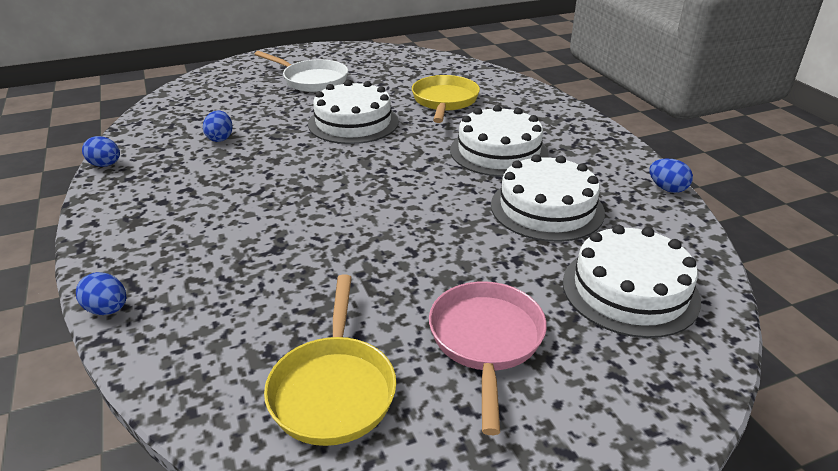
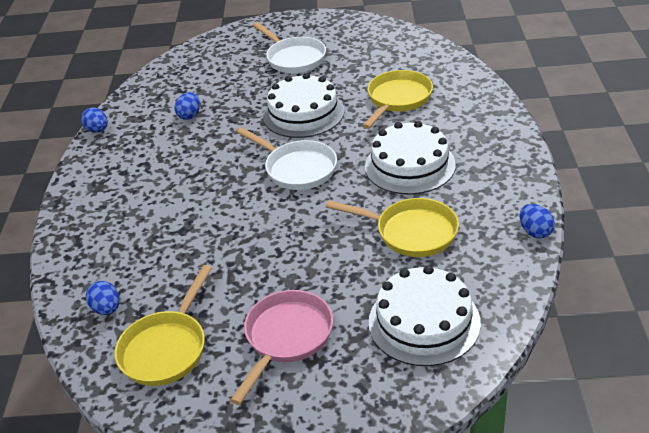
camera: 25 degrees right, 5 degrees up
blue egg [76,272,126,315] -> blue egg moved to [86,281,120,315]
white cake [491,154,605,242] -> yellow pan [326,198,459,257]
none -> white pan [236,127,337,190]

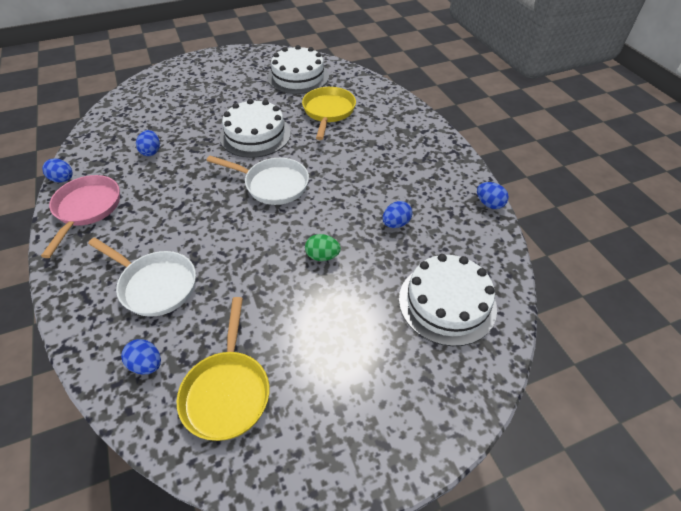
camera: 25 degrees left, 10 degrees up
pink pan [230,290,333,405] -> pink pan moved to [41,175,120,258]
white pan [252,22,326,73] -> white pan moved to [88,238,196,317]
yellow pan [326,198,459,257] -> blue egg [383,201,412,228]
white cake [365,121,456,194] -> white cake moved to [268,45,329,94]
none -> green egg [305,234,341,261]

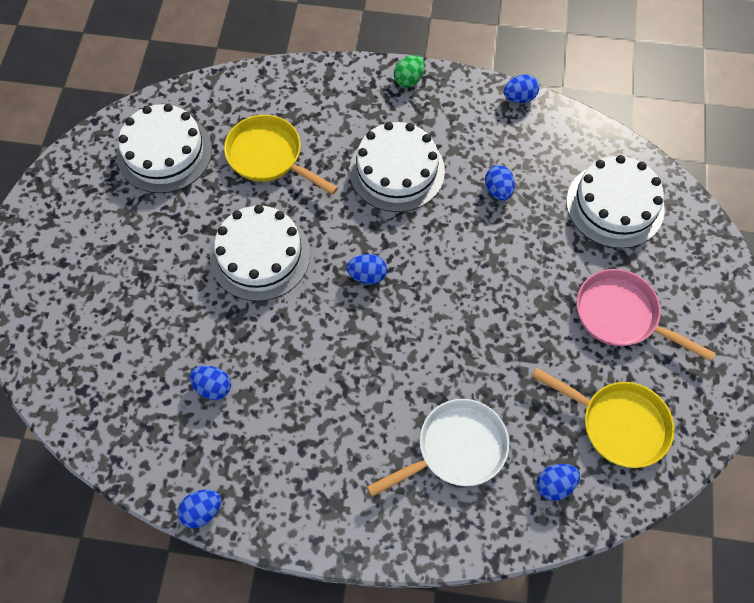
camera: 60 degrees left, 15 degrees up
pink pan [41,175,120,258] -> pink pan moved to [577,269,715,361]
white pan [206,156,309,205] -> blue egg [347,254,387,285]
green egg [305,234,341,261] -> green egg moved to [394,55,425,87]
none -> white cake [349,122,445,212]

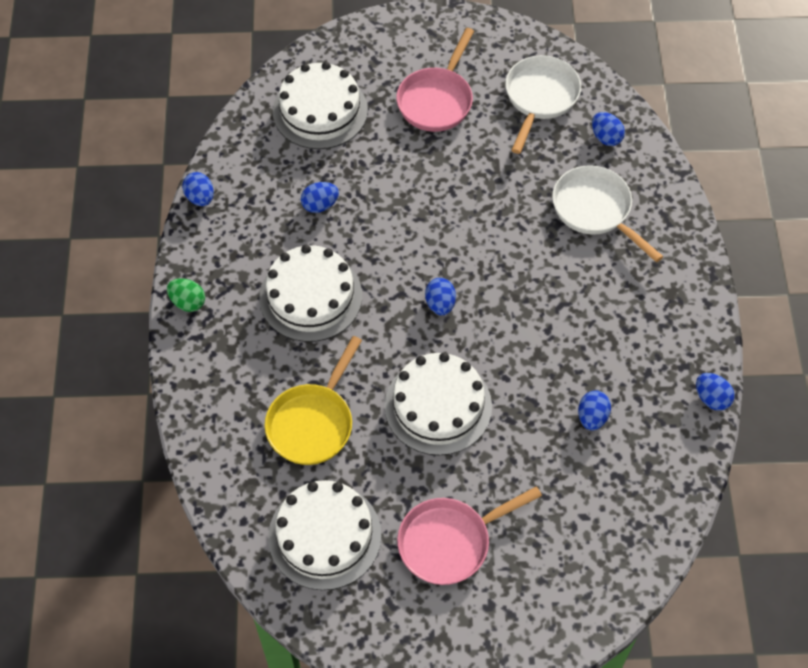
camera: 100 degrees left, 5 degrees down
yellow pan [531,367,674,468] -> white pan [505,55,581,154]
none -> pink pan [397,486,542,585]

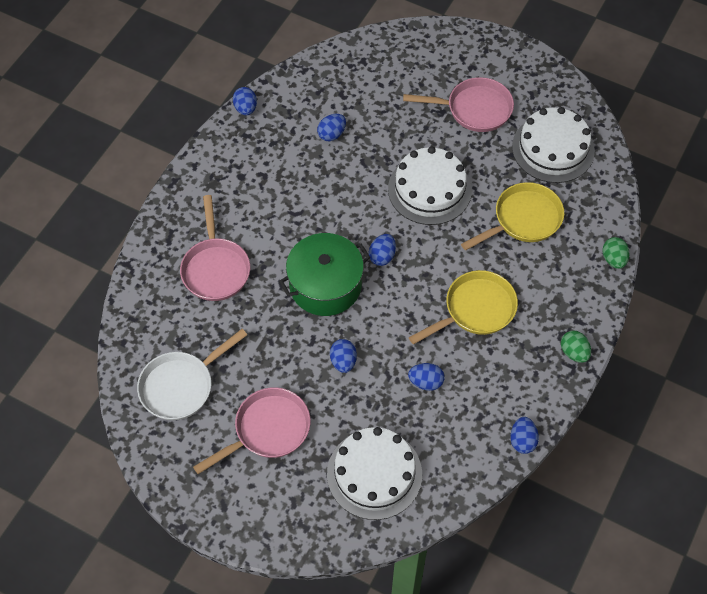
camera: 150 degrees left, 0 degrees up
white cake [259,245,362,342] -> yellow pan [409,270,518,344]
white pan [552,165,663,262] -> pink pan [180,195,250,301]
blue egg [592,112,625,146] -> blue egg moved to [330,339,357,373]
none -> green pot [279,233,370,316]
none -> green egg [603,237,630,269]

